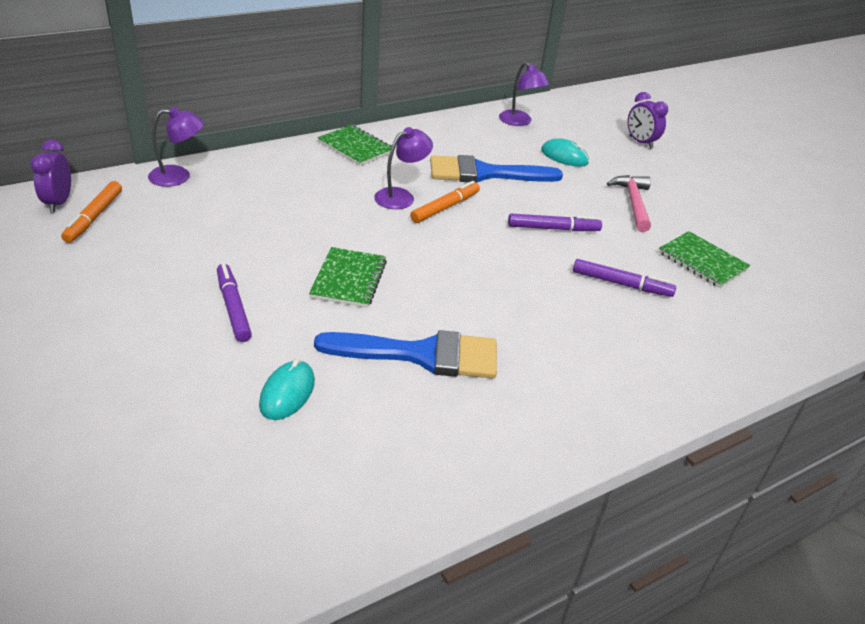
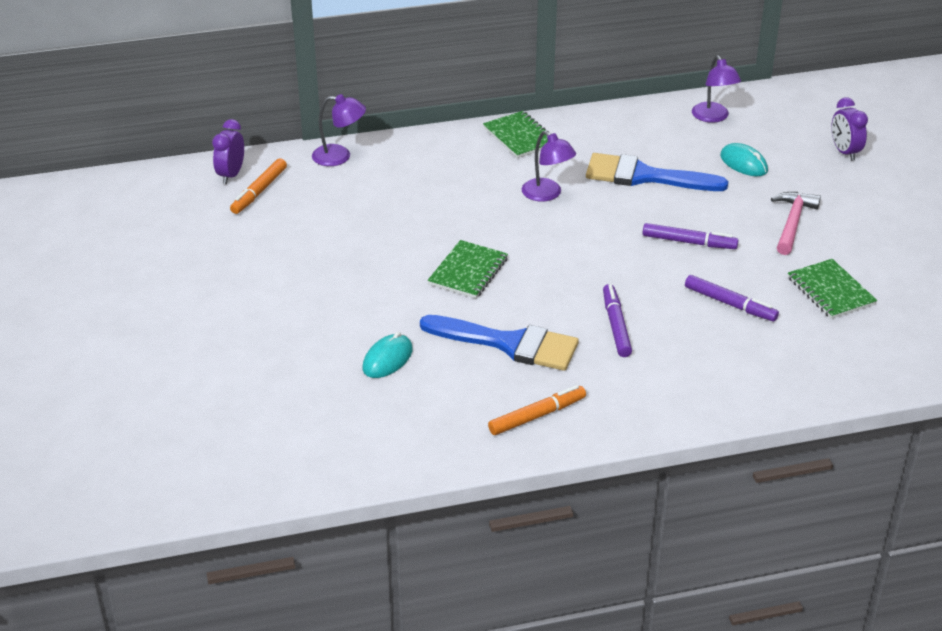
camera: 20 degrees right, 0 degrees up
purple marker [217,264,252,342] -> purple marker moved to [603,284,632,357]
purple lamp [374,127,433,209] -> purple lamp turned 75 degrees clockwise [522,131,576,202]
orange marker [410,181,480,223] -> orange marker moved to [488,385,586,435]

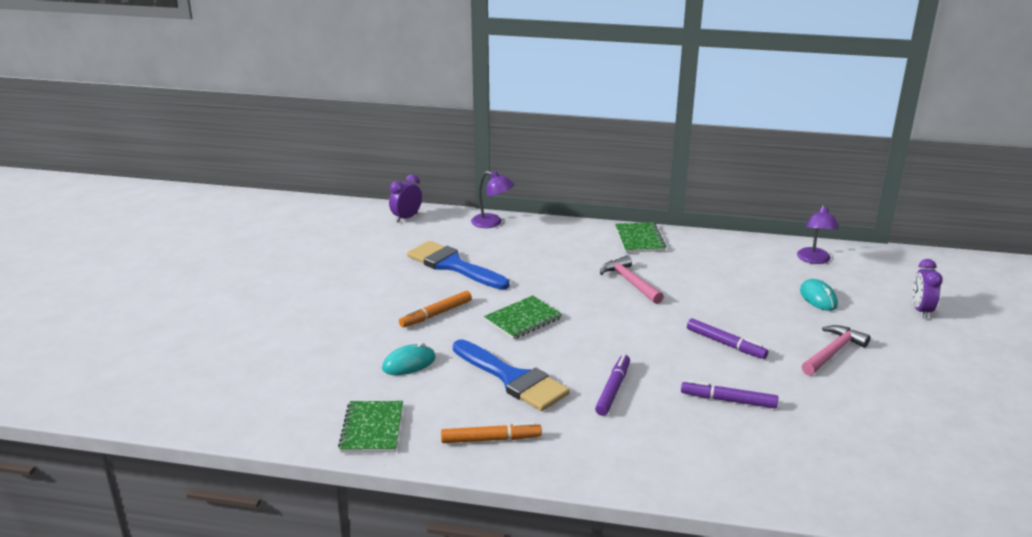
camera: 25 degrees right, 10 degrees down
orange marker [230,158,287,214] -> orange marker moved to [399,291,472,328]
purple lamp [522,131,576,202] -> pink hammer [600,255,664,304]
blue brush [586,153,728,191] -> blue brush moved to [407,241,510,290]
purple marker [685,275,779,321] -> purple marker turned 135 degrees clockwise [681,380,778,408]
green notebook [788,259,877,319] -> green notebook moved to [338,401,403,453]

